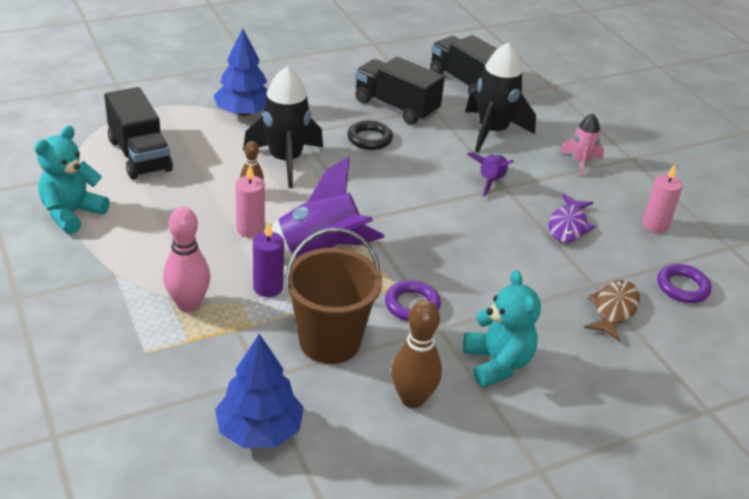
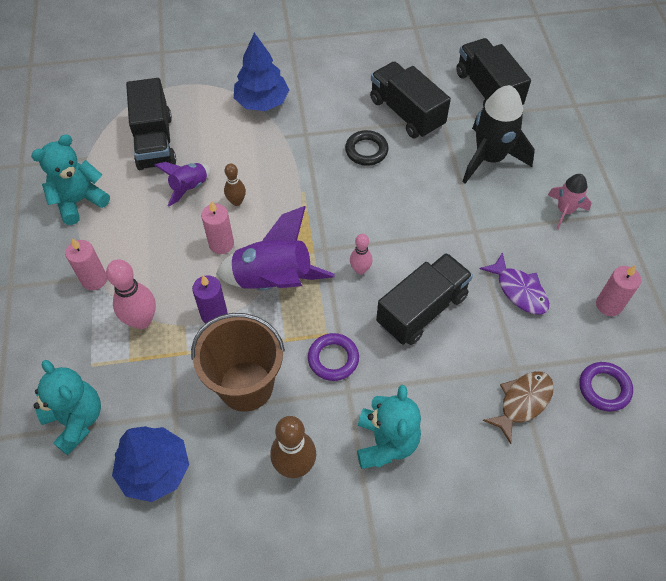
camera: 20 degrees right, 20 degrees up
black rocket [243,66,323,188] -> none
purple rocket [467,152,514,197] -> purple rocket moved to [155,162,211,207]
purple fish [549,194,596,243] -> purple fish turned 75 degrees counterclockwise [480,252,549,315]
none -> turquoise teddy bear [33,360,101,455]
none -> pink candle [65,238,107,290]
none -> pink bowling pin [350,234,372,275]
none -> black truck [376,253,473,345]

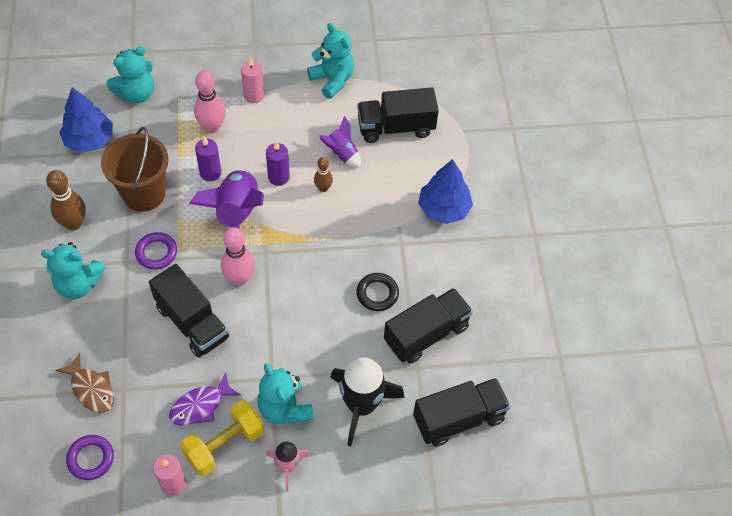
camera: 90 degrees right, 0 degrees up
pink candle [201,201,234,254] -> purple candle [266,141,290,186]
pink bowling pin [350,234,372,275] -> pink bowling pin [221,227,255,286], size x1.70
none -> yellow dumbbell [180,400,265,476]
none -> turquoise teddy bear [258,363,314,424]

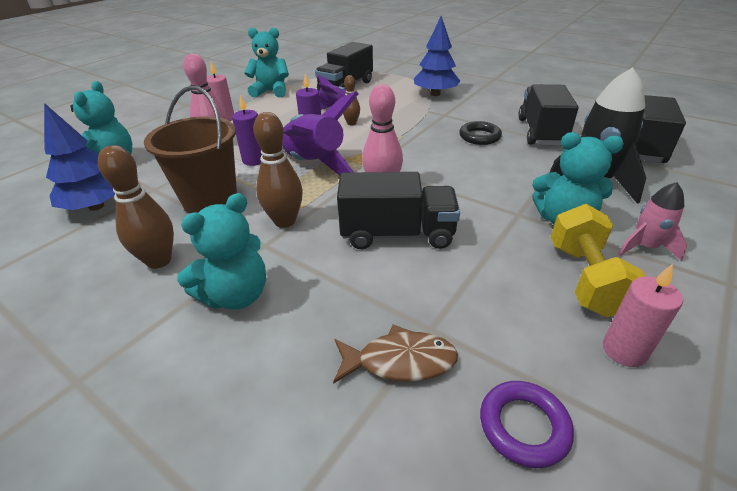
camera: 45 degrees left, 20 degrees down
purple ring [135,232,177,270] -> brown bowling pin [253,112,303,228]
purple fish [169,373,241,425] -> none

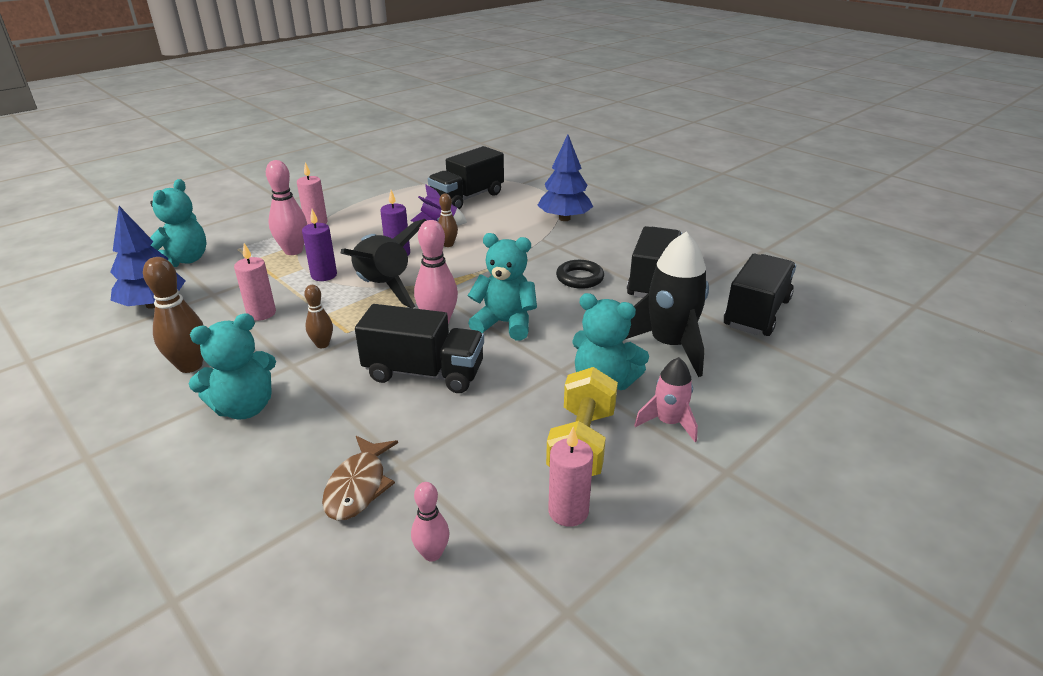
camera: 10 degrees right, 5 degrees down
brown bucket [144,86,237,214] -> pink candle [234,243,276,321]
turquoise teddy bear [245,28,289,98] -> turquoise teddy bear moved to [468,233,537,340]
brown bowling pin [253,112,303,228] -> brown bowling pin [304,285,333,348], size x0.59
purple rocket [282,91,359,176] -> black rocket [341,219,427,308]
brown fish [333,325,458,384] -> brown fish turned 90 degrees clockwise [322,436,398,521]
purple ring [480,381,574,468] -> pink bowling pin [411,482,450,562]

